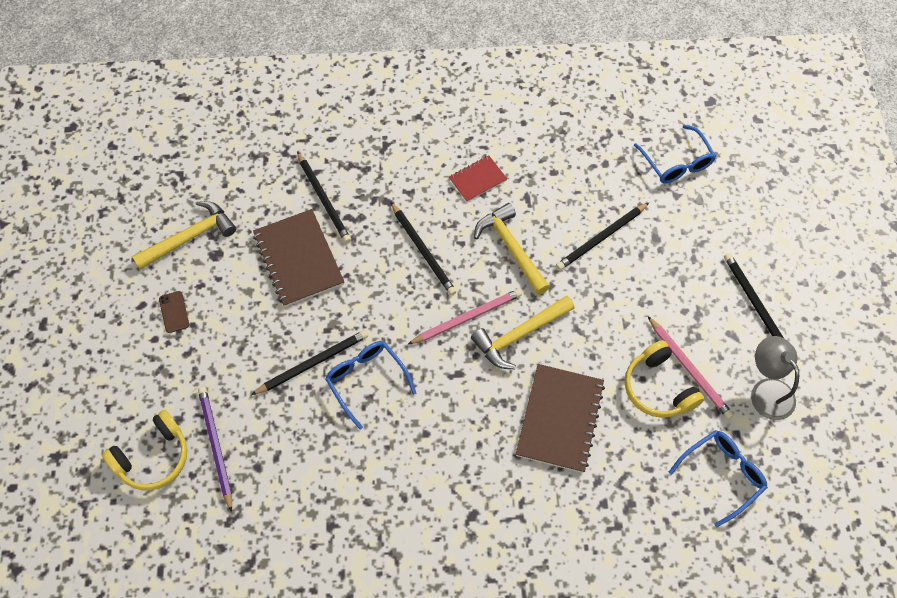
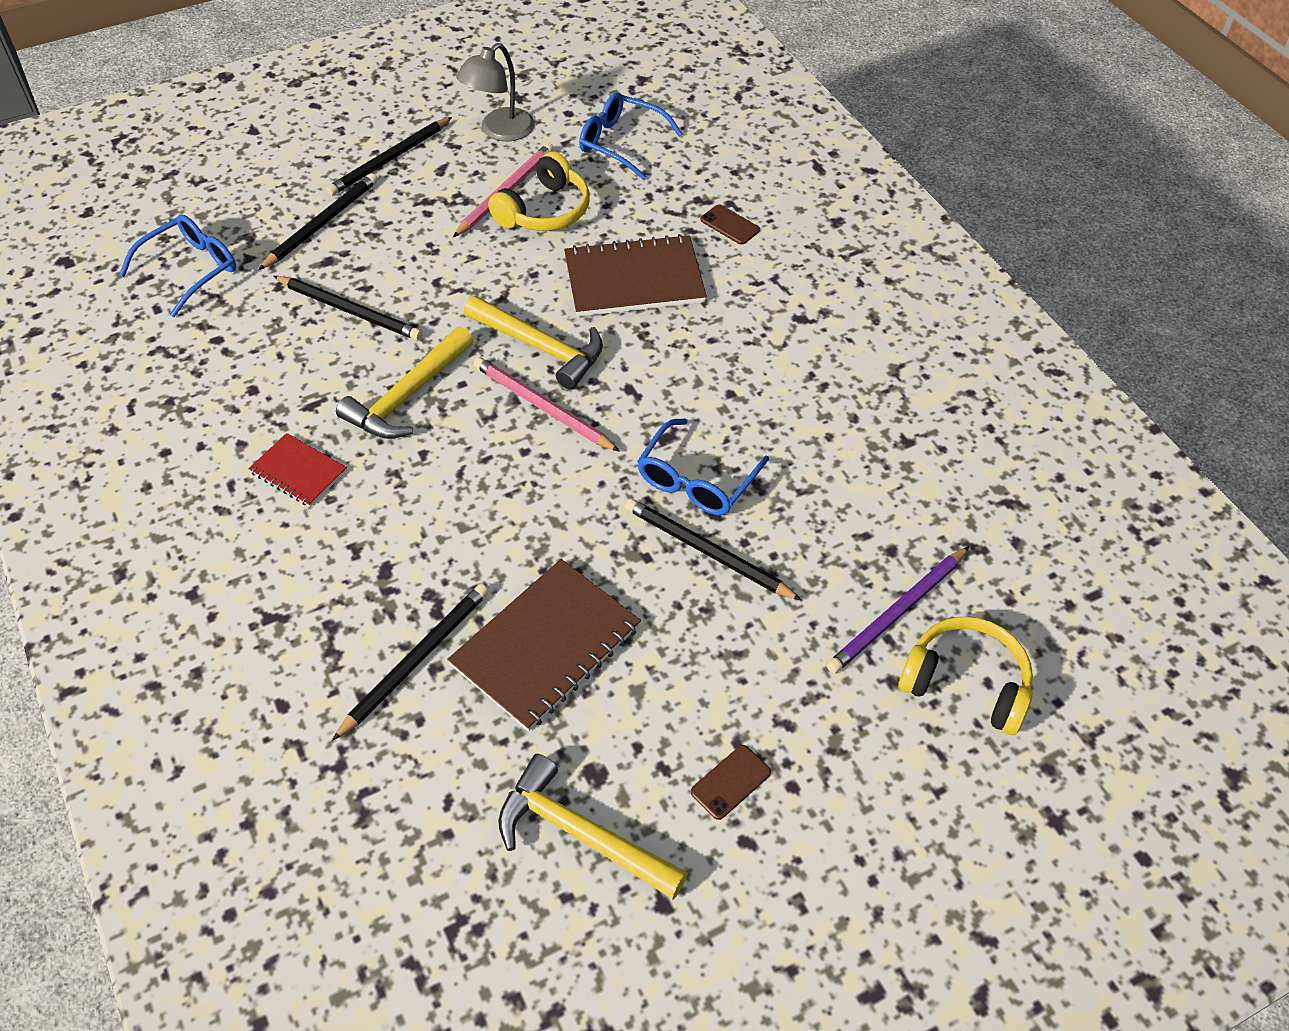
camera: 115 degrees left, 10 degrees down
black pencil [391,202,456,296] -> black pencil moved to [258,173,378,270]
none -> brown phone [701,205,760,245]

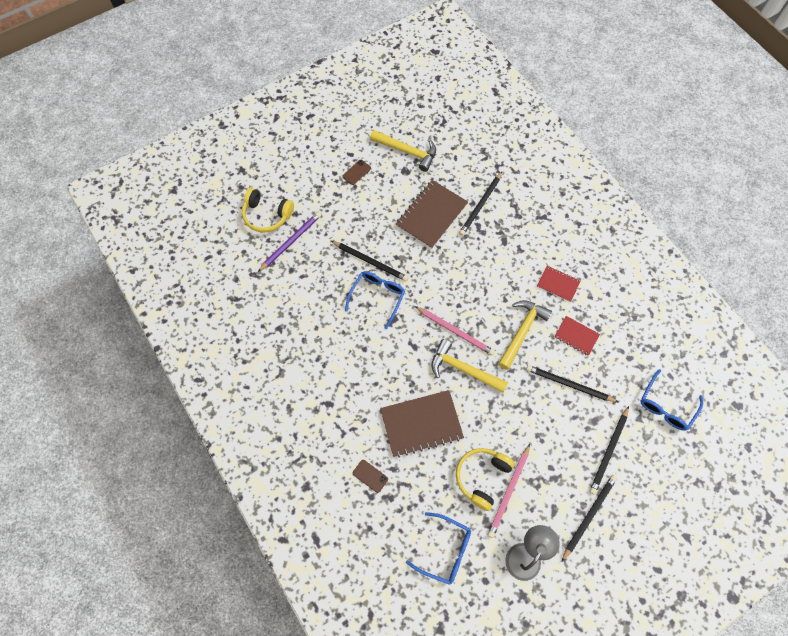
camera: 175 degrees right, 15 degrees up
none -> red notebook [554,316,600,356]

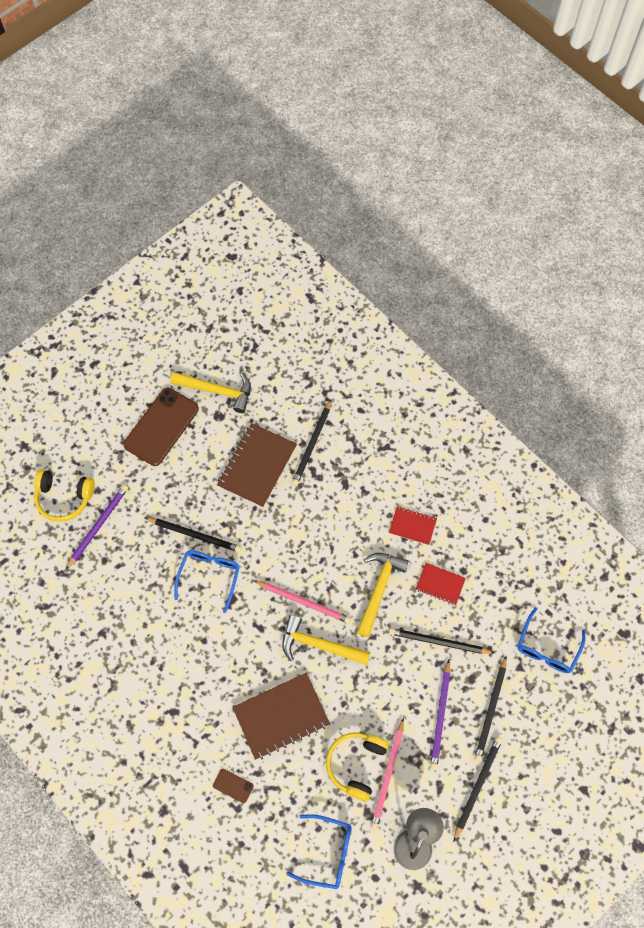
camera: 10 degrees left, 0 degrees up
brown phone [342,160,371,185] -> brown phone [123,388,199,466], size x2.35
none -> purple pencil [430,660,450,770]

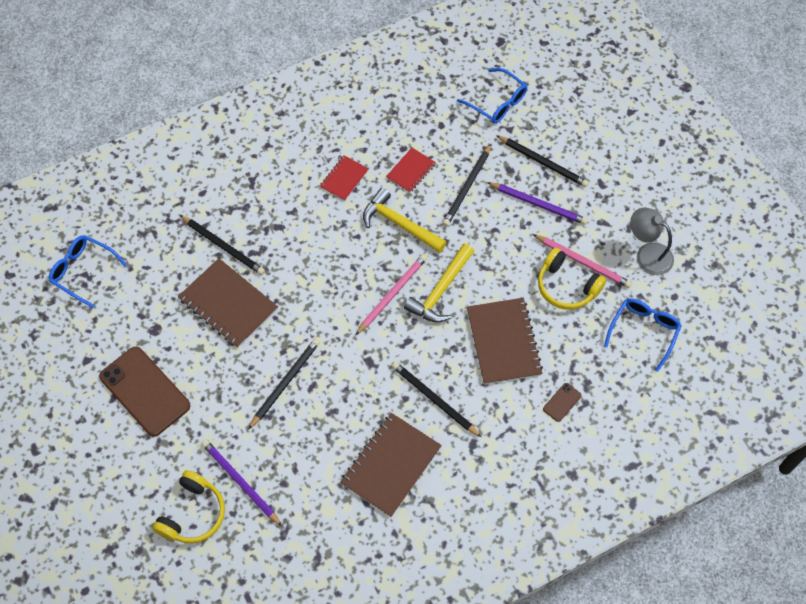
camera: 75 degrees left, 5 degrees down
yellow hammer [171,372,251,413] -> none
blue glasses [174,550,240,613] -> blue glasses moved to [49,235,127,308]
black pencil [454,736,503,841] -> black pencil moved to [392,362,481,437]
none -> brown notebook [340,413,442,517]

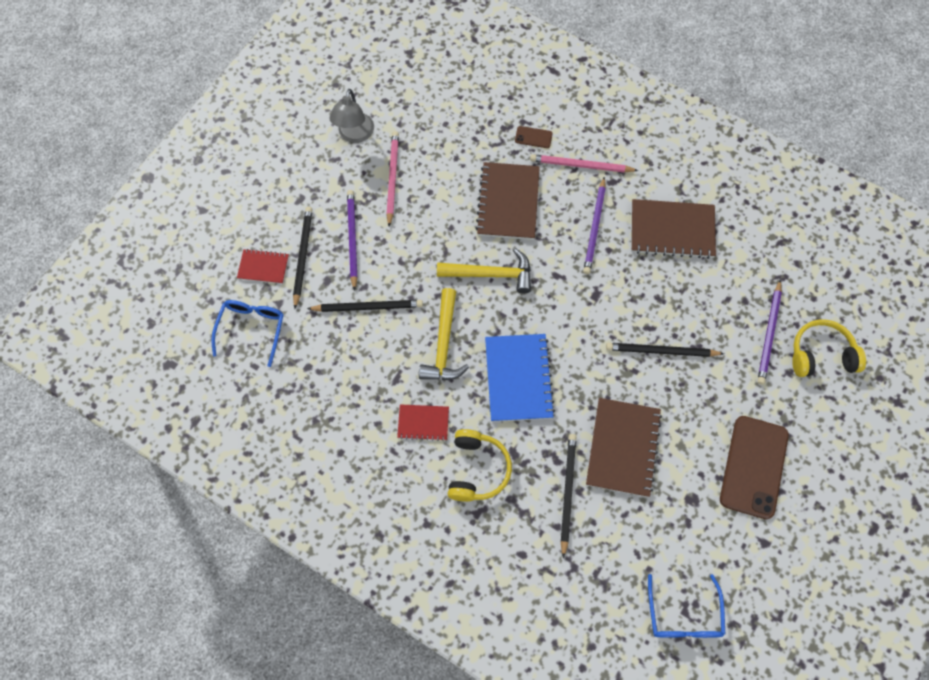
camera: 120 degrees left, 5 degrees up
pink pencil [356,254,427,335] -> pink pencil moved to [530,154,639,172]
red notebook [386,148,436,193] -> red notebook moved to [237,249,289,284]
black pencil [392,362,481,437] -> purple pencil [583,177,606,274]
brown notebook [467,298,543,385] -> brown notebook turned 45 degrees counterclockwise [475,162,540,240]
yellow headphones [538,248,606,310] -> yellow headphones moved to [448,429,512,502]
blue glasses [604,298,682,372] -> none
none -> blue notebook [485,334,555,422]

